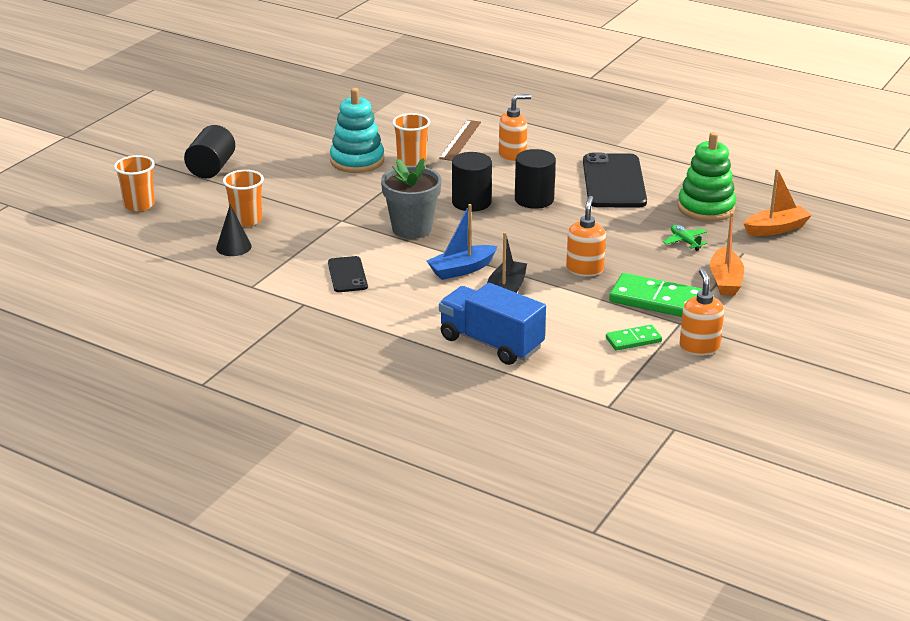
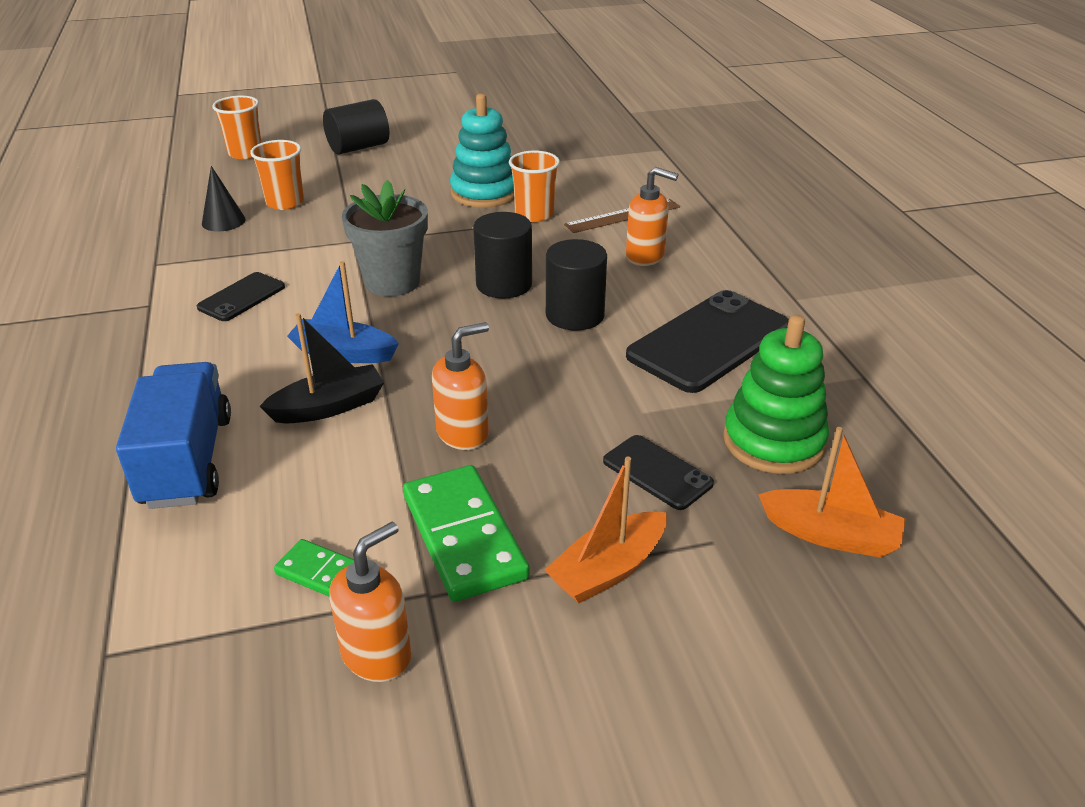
camera: 45 degrees right, 5 degrees up
green plane [663,225,707,251] -> black phone [603,435,714,510]

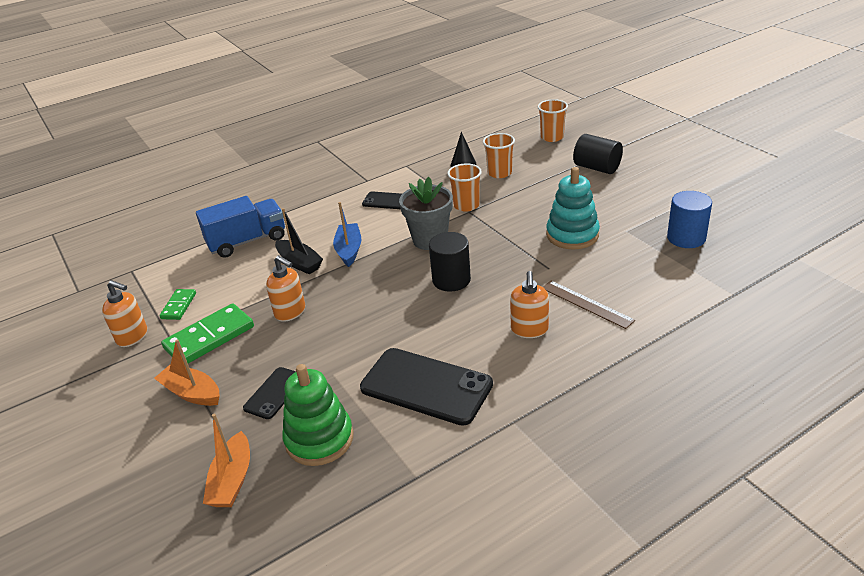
camera: 75 degrees right, 0 degrees up
orange cup [509,151,560,222] -> orange cup moved to [447,163,482,212]
black cylinder [546,239,607,331] -> none
none -> blue cylinder [667,191,712,248]

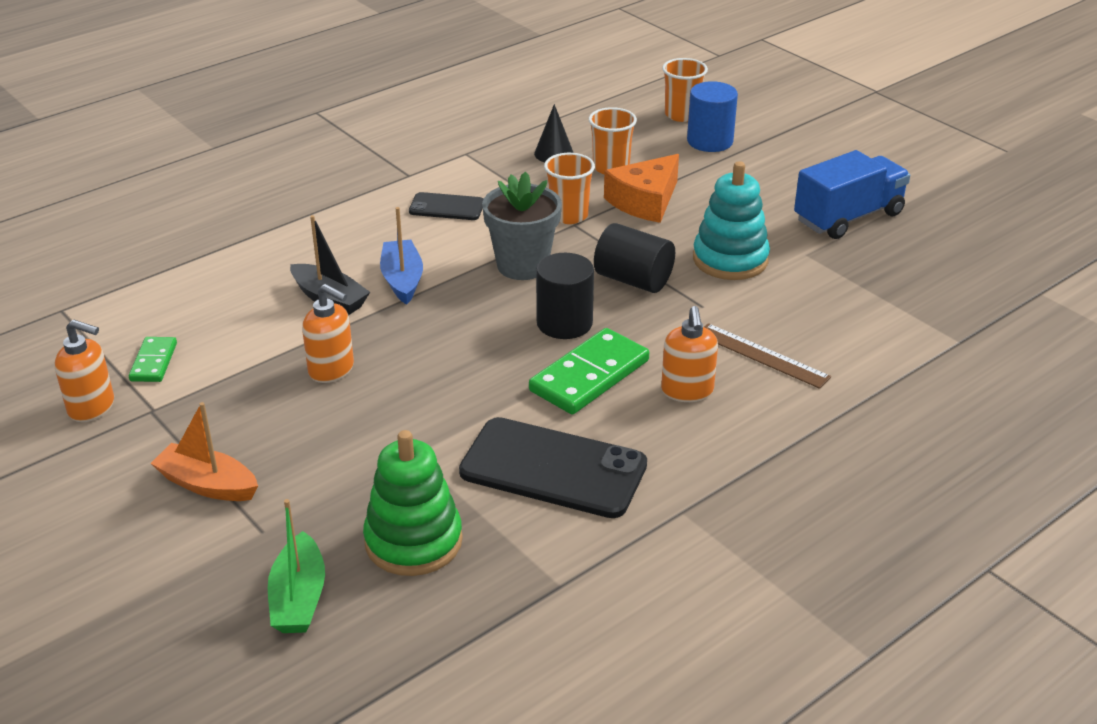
camera: 10 degrees left, 0 degrees up
green domino [161,303,254,363] -> green domino moved to [529,328,649,414]
blue truck [196,196,285,258] -> blue truck moved to [794,150,910,239]
orange boat [203,413,250,507] -> green boat [268,499,325,633]
black phone [243,367,296,419] -> none
black cylinder [573,134,623,174] -> black cylinder moved to [594,223,675,293]
blue cylinder [667,191,712,248] -> blue cylinder moved to [687,81,738,152]
none -> orange cheese [604,154,679,223]

